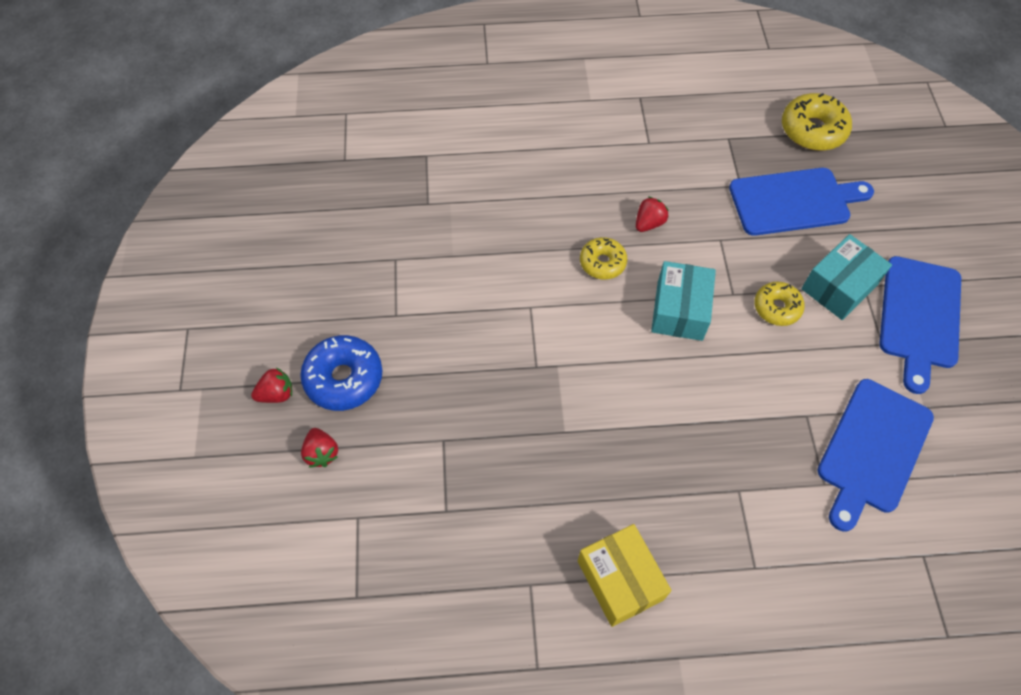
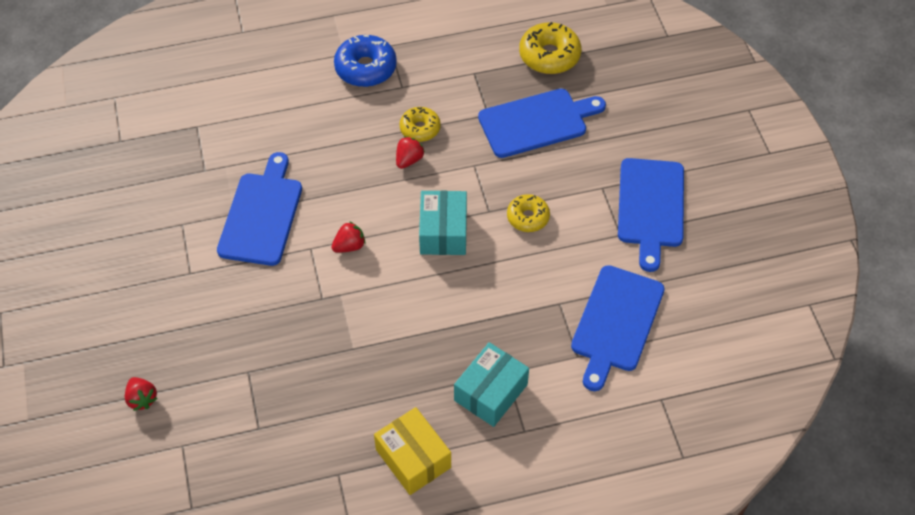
camera: 10 degrees left, 5 degrees down
red strawberry [251,367,292,403] -> red strawberry moved to [332,221,366,253]
blue donut [300,335,382,411] -> blue donut moved to [334,35,397,87]
yellow donut [580,237,627,279] -> yellow donut moved to [399,107,441,142]
turquoise box [801,234,892,320] -> turquoise box moved to [454,342,529,427]
none -> blue cutting board [217,152,302,266]

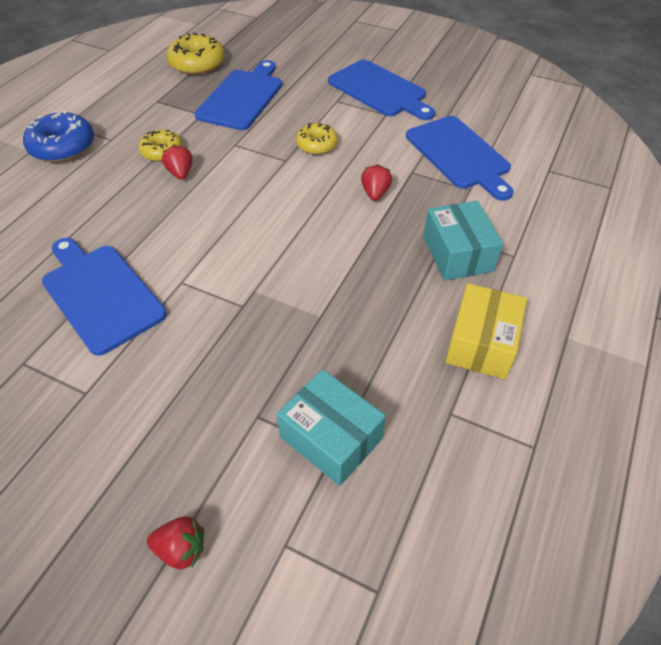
camera: 50 degrees left, 5 degrees down
red strawberry [332,221,366,253] -> red strawberry moved to [361,164,392,201]
yellow box [374,407,451,495] -> yellow box turned 75 degrees counterclockwise [445,283,527,379]
turquoise box [419,190,467,255] -> turquoise box moved to [277,369,386,486]

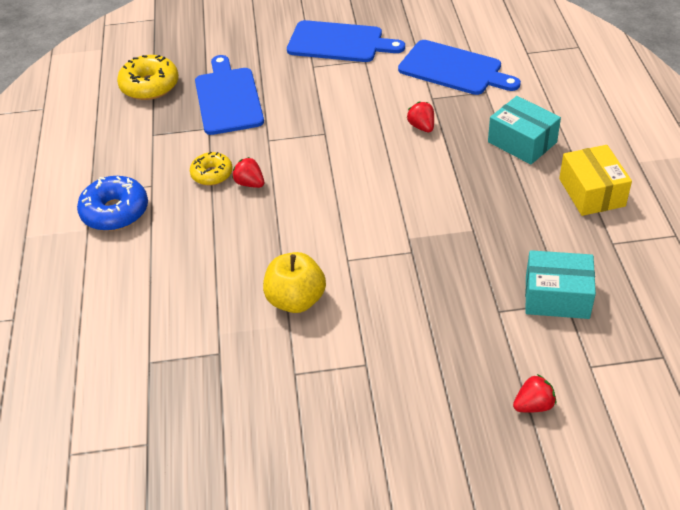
camera: 30 degrees left, 5 degrees down
blue cutting board [42,238,167,356] -> yellow apple [263,252,326,313]
yellow donut [296,123,338,155] -> none

